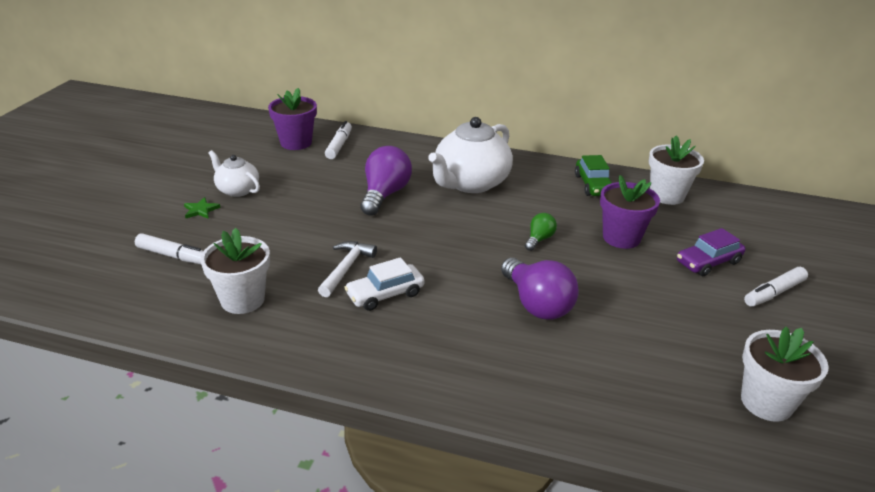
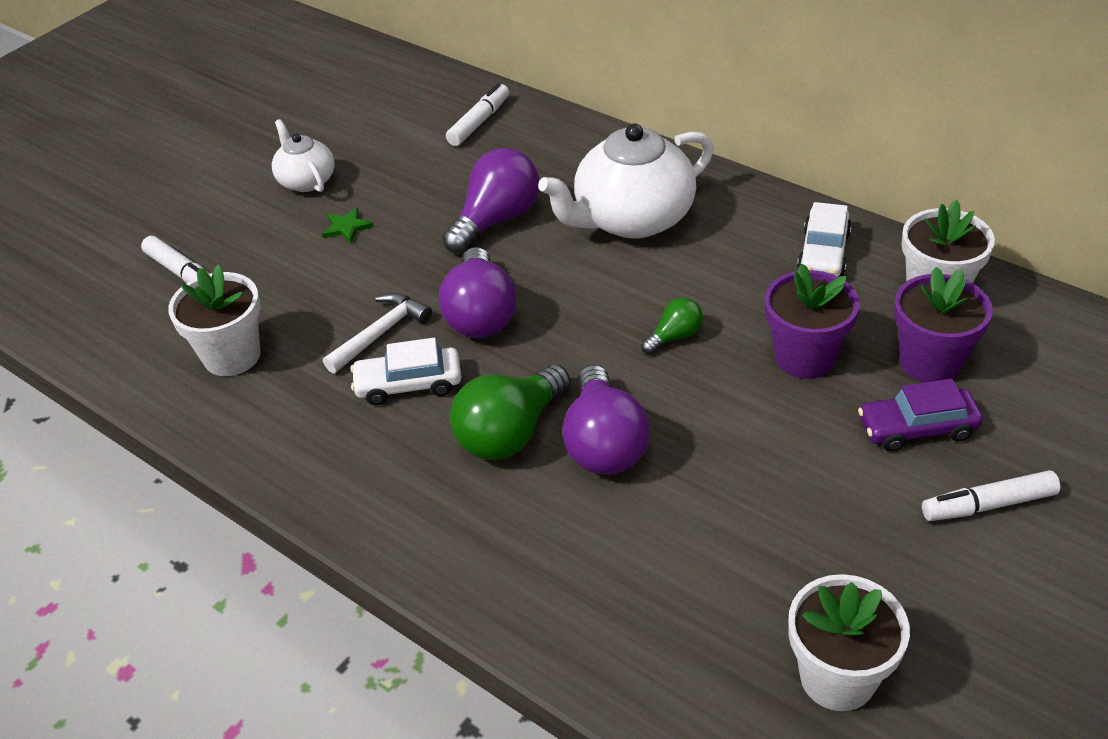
camera: 25 degrees right, 10 degrees up
green star [184,197,221,219] -> green star moved to [322,207,373,243]
purple flower pot [268,88,317,150] -> purple flower pot moved to [894,267,993,382]
green car [575,155,612,196] -> white car [797,202,852,277]
none -> purple light bulb [439,247,516,338]
none -> green light bulb [450,364,571,460]

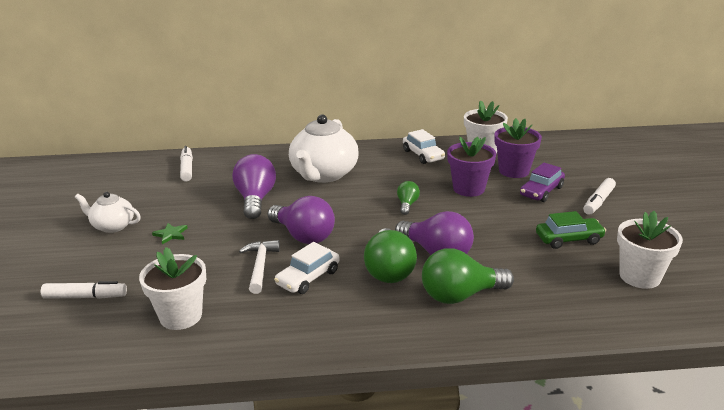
camera: 45 degrees left, 15 degrees down
none -> green light bulb [422,248,514,304]
none -> green car [536,211,606,249]

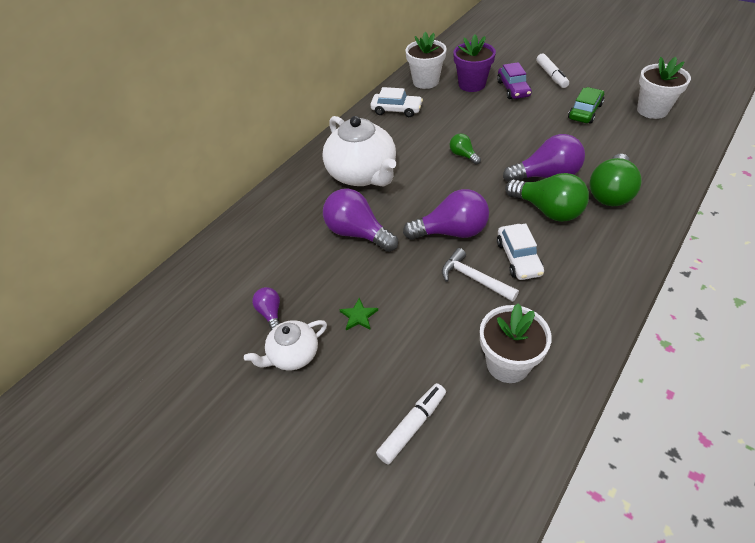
camera: 45 degrees left, 20 degrees up
white marker [180,146,193,181] -> none
purple flower pot [447,136,496,197] -> none
none -> purple light bulb [252,287,280,330]

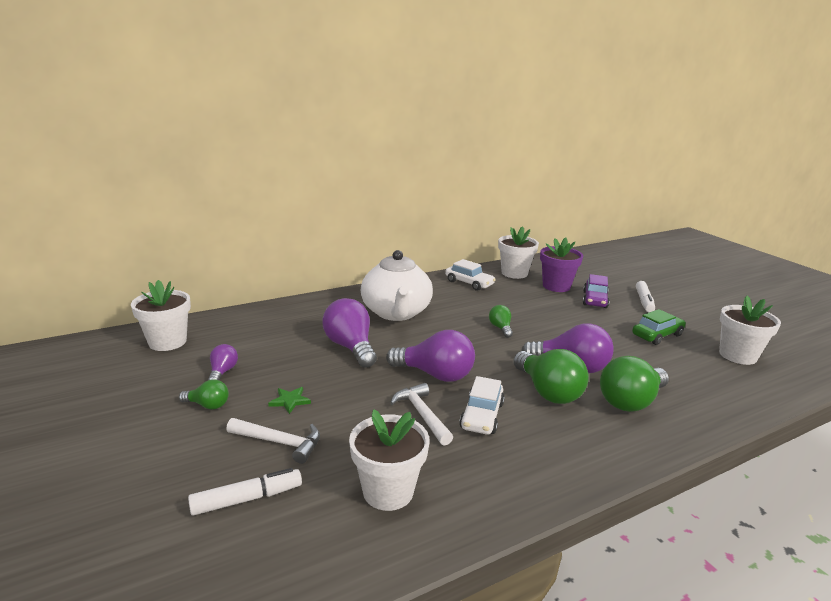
camera: 20 degrees right, 25 degrees down
white teapot [244,320,327,371] -> green light bulb [179,379,229,409]
none -> white flower pot [131,280,191,351]
none -> white hammer [226,418,320,464]

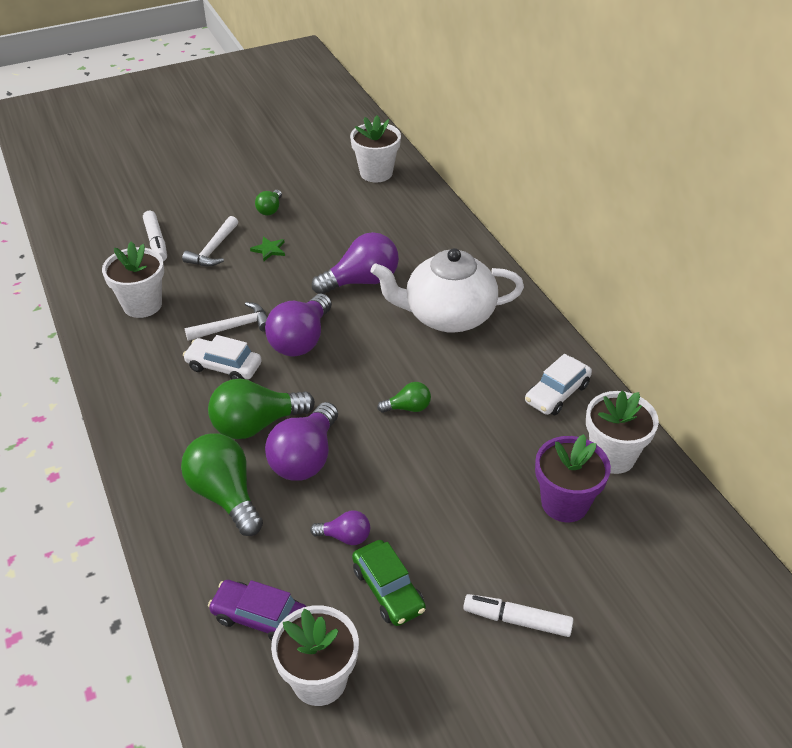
camera: 95 degrees right, 20 degrees up
purple light bulb [208,344,238,381] -> purple light bulb moved to [310,510,370,545]
purple car [583,274,610,308] -> purple car moved to [208,580,307,641]

